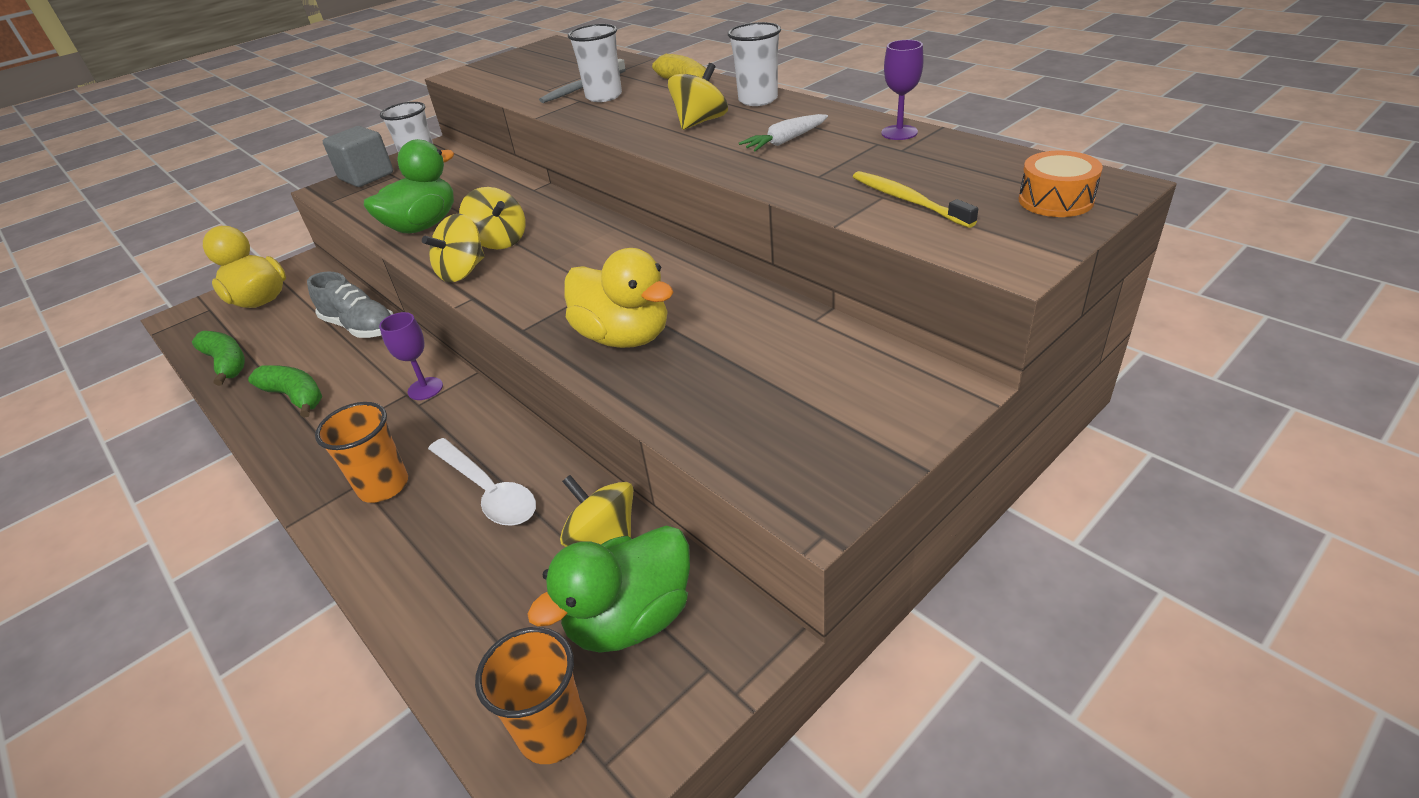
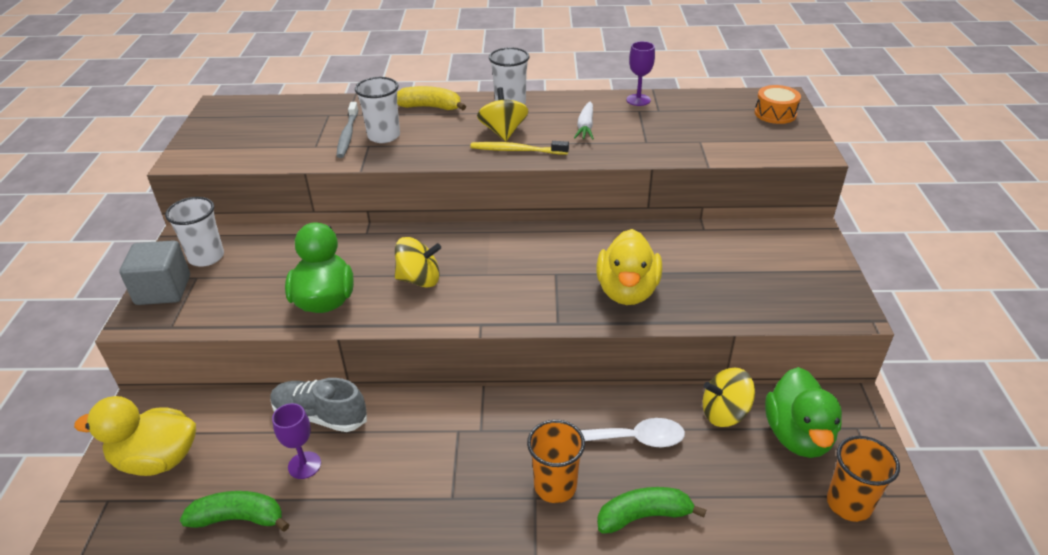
camera: 50 degrees left, 0 degrees up
green banana [248,365,322,418] -> green banana moved to [597,487,706,534]
grey shoe [307,272,393,338] -> grey shoe turned 150 degrees counterclockwise [270,378,367,432]
purple goblet [379,312,443,400] -> purple goblet moved to [272,403,321,479]
yellow spinning top [422,214,485,282] -> none
yellow duck [564,248,674,348] -> yellow duck turned 105 degrees clockwise [596,229,662,305]
yellow toothbrush [853,171,978,228] -> yellow toothbrush moved to [470,141,569,154]

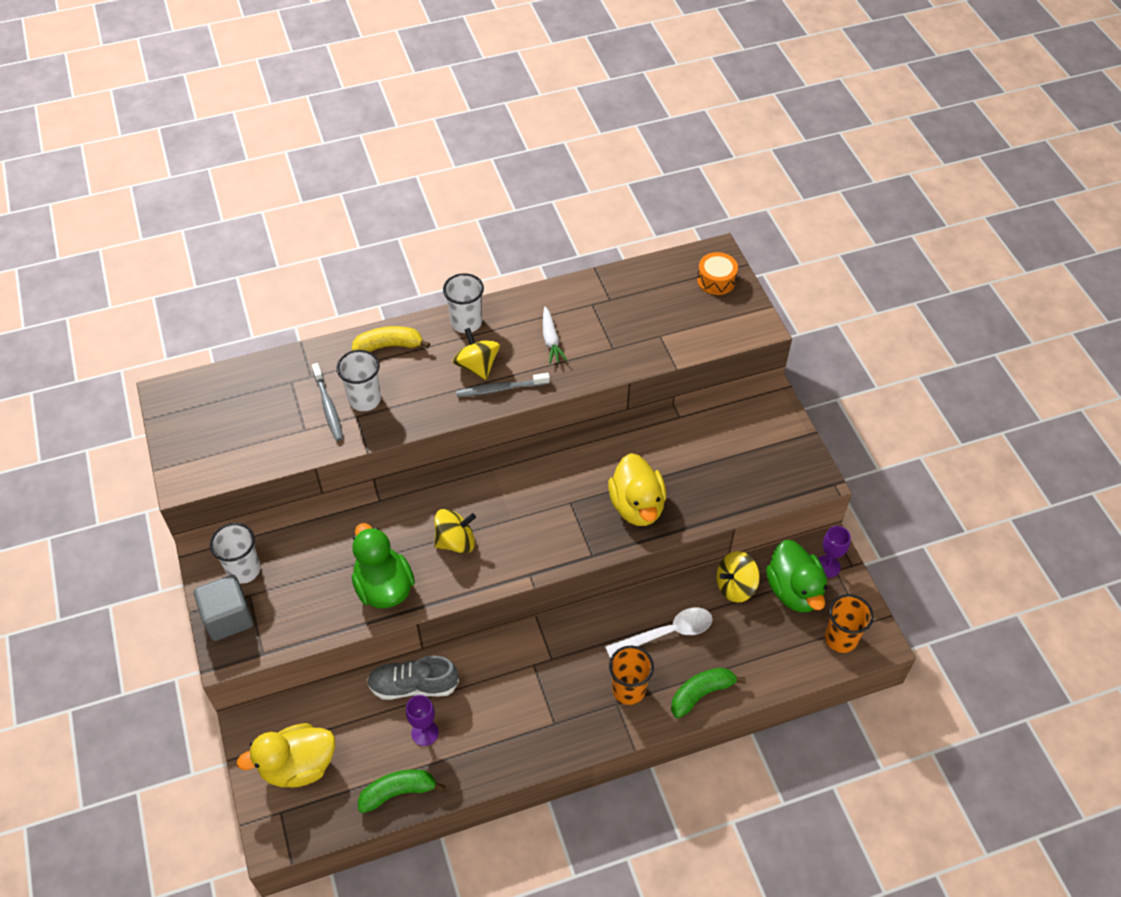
camera: 20 degrees left, 15 degrees up
yellow toothbrush [470,141,569,154] -> grey toothbrush [456,373,550,397]
purple goblet [626,41,655,106] -> purple goblet moved to [818,526,851,578]

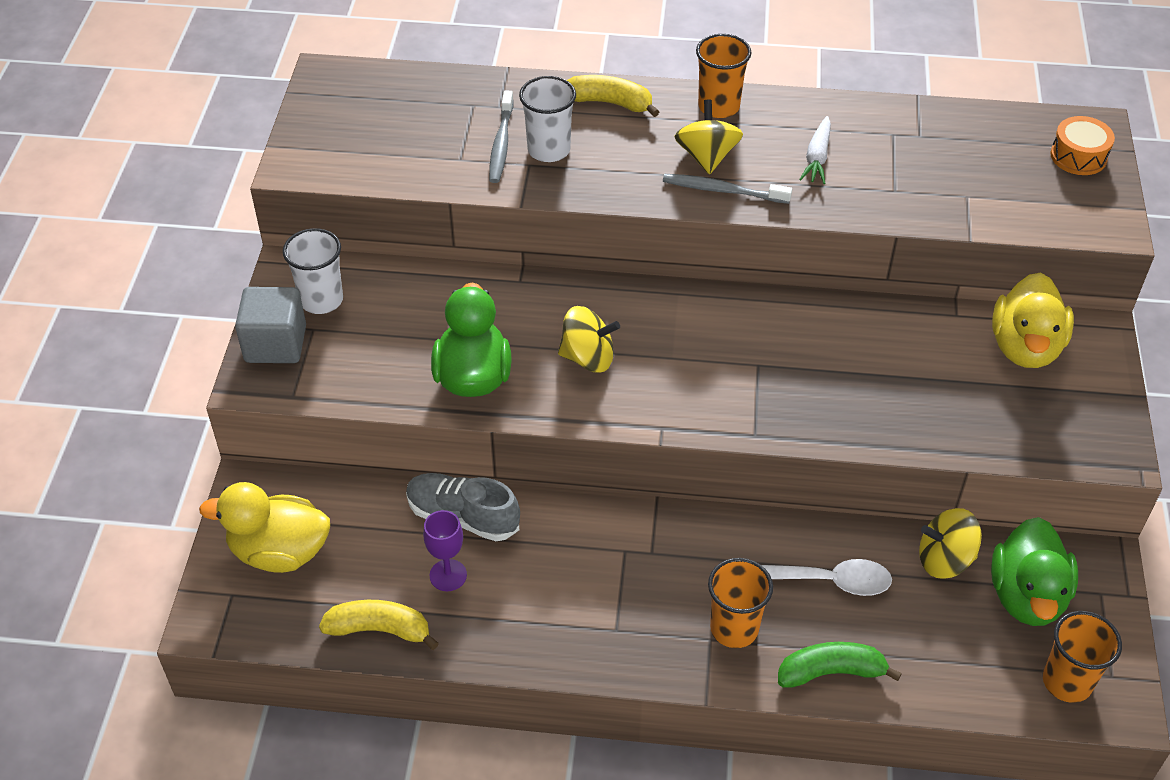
camera: 25 degrees right, 5 degrees down
green banana [358,769,446,813] -> yellow banana [319,600,439,650]
white cup [443,273,484,333] -> orange cup [696,34,752,118]
yellow duck [608,453,666,526] -> yellow duck moved to [992,272,1074,368]
purple goblet [818,526,851,578] -> none

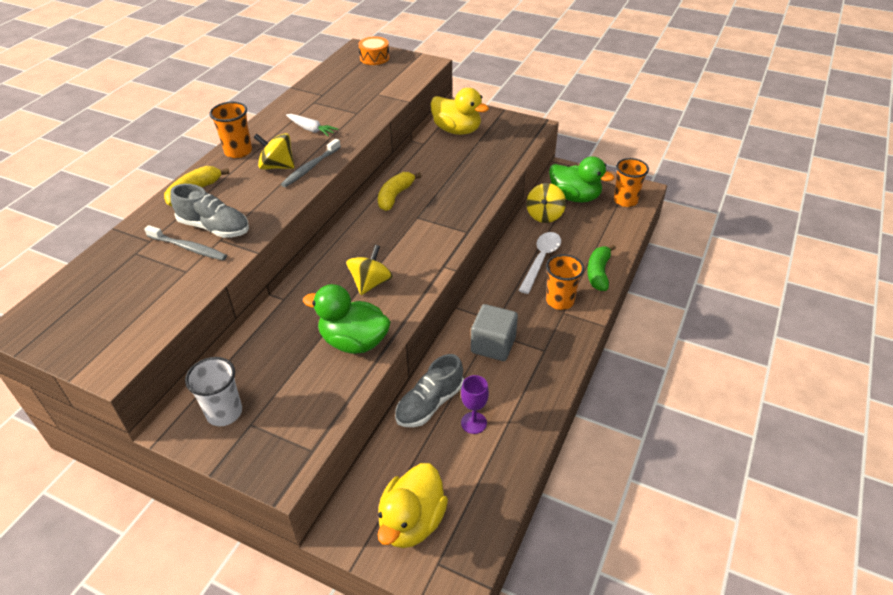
camera: 70 degrees left, 5 degrees down
grey cube [235,287,306,363] -> grey cube moved to [471,304,518,361]
yellow banana [319,600,439,650] -> yellow banana moved to [378,172,422,211]
white cup [519,76,576,162] -> grey shoe [170,184,249,238]

